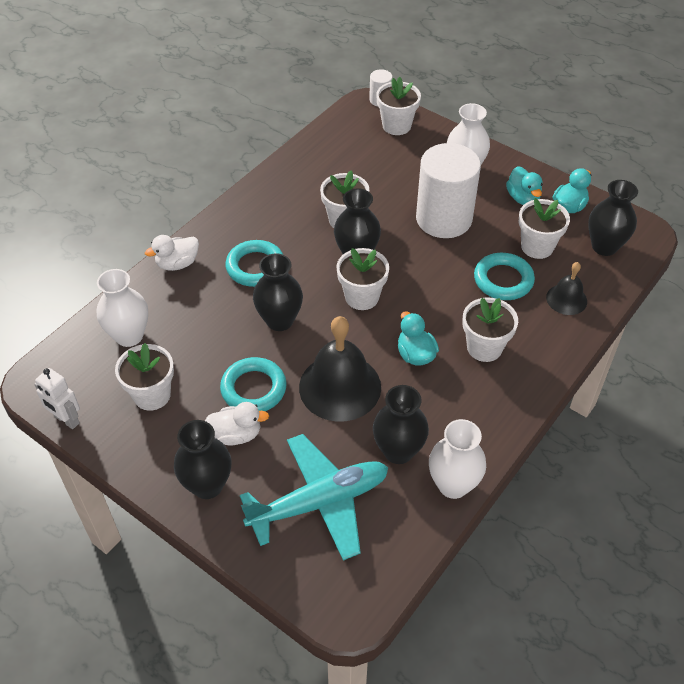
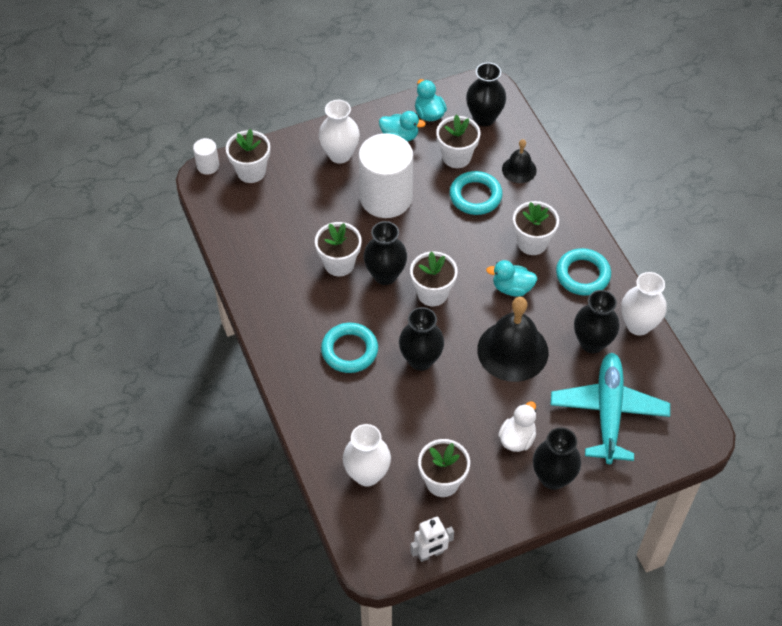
camera: 60 degrees left, 5 degrees up
white duck [145,235,199,271] -> none
turquoise ring [220,357,287,411] -> turquoise ring moved to [556,248,611,296]

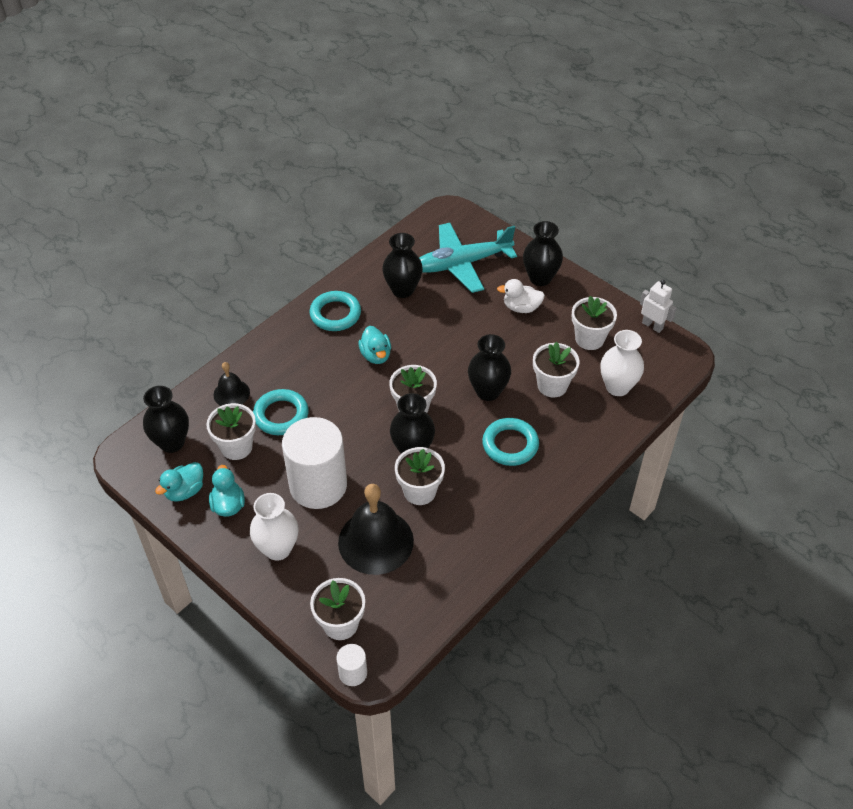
camera: 115 degrees left, 5 degrees down
black bell [477,297,549,382] -> black bell moved to [338,484,414,575]
white flower pot [513,201,559,255] -> white flower pot moved to [533,342,580,398]
white vase [621,272,666,336] -> none

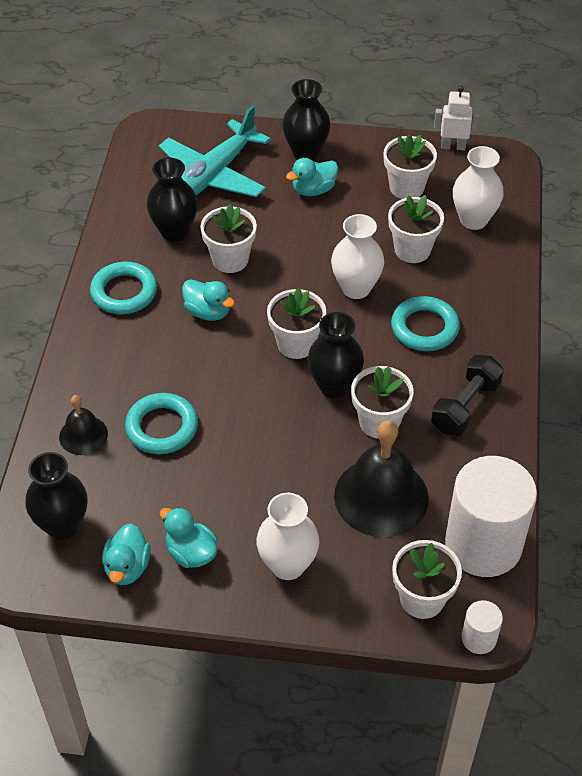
camera: 35 degrees left, 0 degrees up
white flower pot [206,403,256,460] -> white flower pot moved to [200,204,257,273]
white cylinder [282,417,347,509] -> white cylinder moved to [445,456,537,577]
black vase [468,334,511,401] -> white vase [331,214,384,299]
white duck [497,279,545,313] -> turquoise duck [286,158,338,196]
none -> black dumbbell [431,355,504,436]

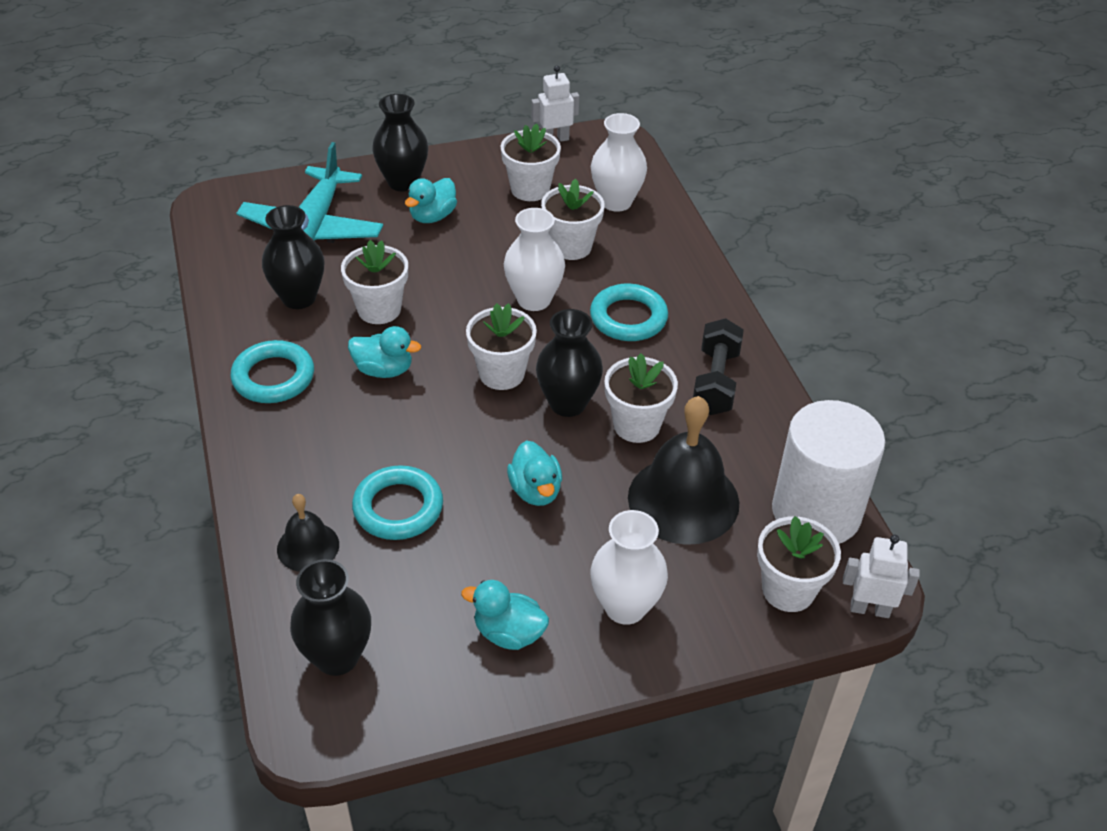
camera: 25 degrees left, 5 degrees down
turquoise duck [102,524,151,585] -> turquoise duck moved to [507,441,562,506]
white cylinder [461,600,503,654] -> white robot [843,535,920,618]

